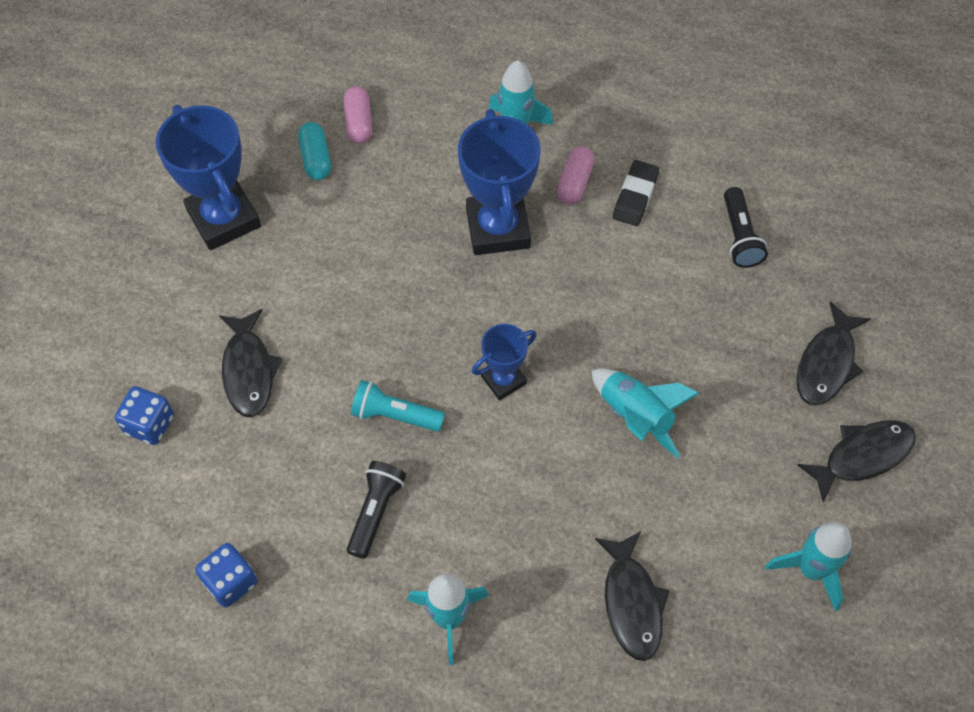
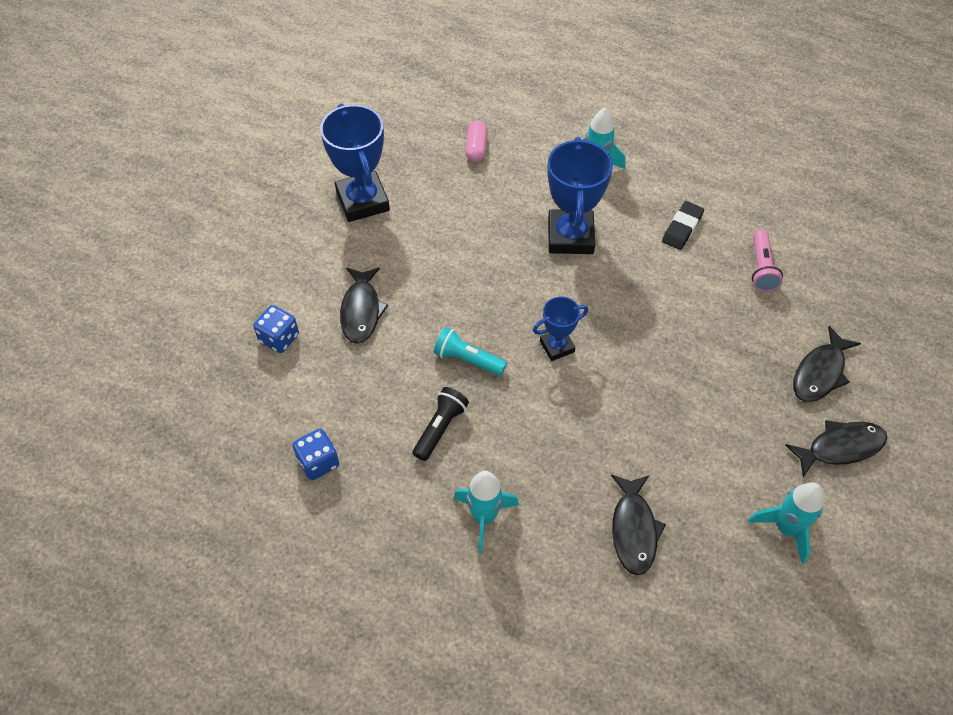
camera: 10 degrees right, 5 degrees down
turquoise capsule [298,122,331,180] -> none
pink capsule [557,146,595,205] -> none
turquoise rocket [592,368,700,458] -> none
black flashlight [724,187,768,268] -> pink flashlight [752,230,783,292]

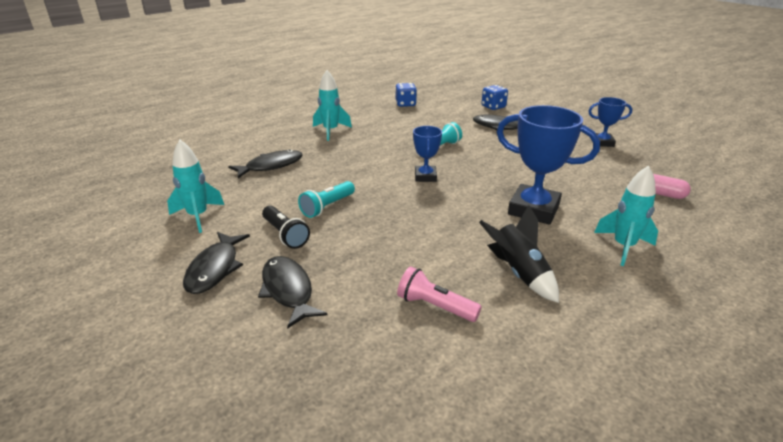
camera: 115 degrees right, 25 degrees down
blue trophy [320,104,390,222] -> blue trophy [588,97,632,147], size x0.55
black flashlight [413,387,469,461] -> black flashlight moved to [262,206,310,249]
black fish [611,474,666,576] -> black fish turned 120 degrees clockwise [228,149,303,178]
black eraser [662,201,704,250] -> black rocket [479,205,559,303]
none -> turquoise flashlight [298,181,355,218]

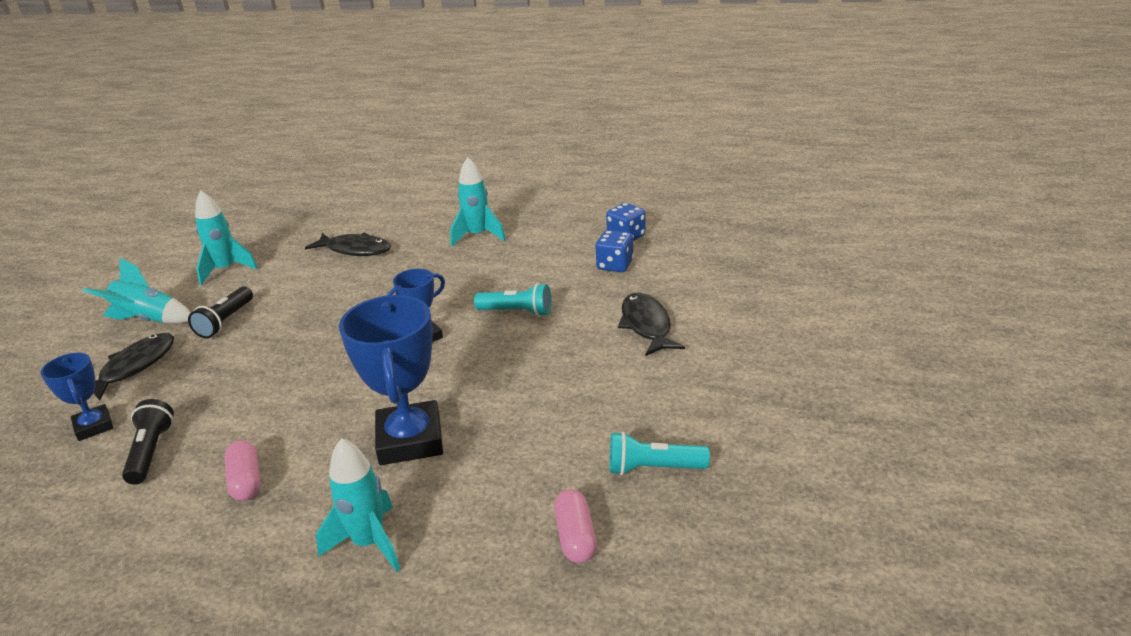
camera: 55 degrees right, 0 degrees up
black fish [183,232,250,294] -> turquoise rocket [82,258,191,323]
turquoise flashlight [298,181,355,218] -> turquoise flashlight moved to [610,432,710,475]
pink flashlight [397,267,482,322] -> black flashlight [122,399,174,485]
black rocket [479,205,559,303] -> pink capsule [224,440,261,501]
blue dice [481,85,508,110] -> blue dice moved to [595,230,634,272]
blue trophy [588,97,632,147] -> blue trophy moved to [41,353,113,441]

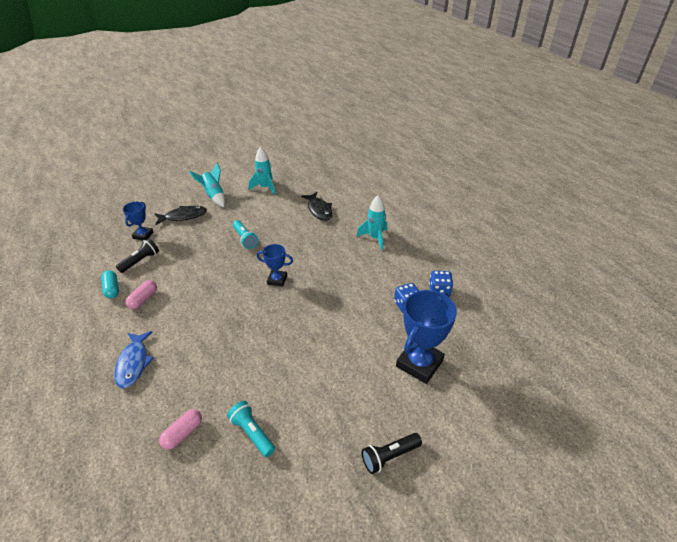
camera: 45 degrees right, 10 degrees up
black flashlight [188,286,253,338] -> black flashlight moved to [362,433,422,474]
turquoise rocket [316,438,400,572] -> blue fish [114,331,154,388]
blue trophy [339,295,443,465] -> blue trophy moved to [396,290,457,384]
turquoise flashlight [474,283,551,317] -> turquoise flashlight moved to [233,220,258,249]
black fish [618,293,685,356] -> none
none -> turquoise capsule [101,270,119,298]

